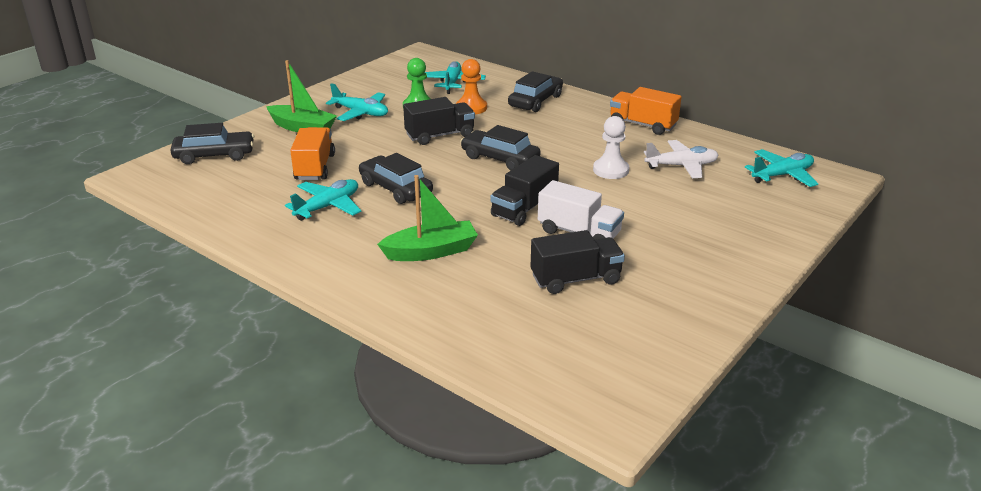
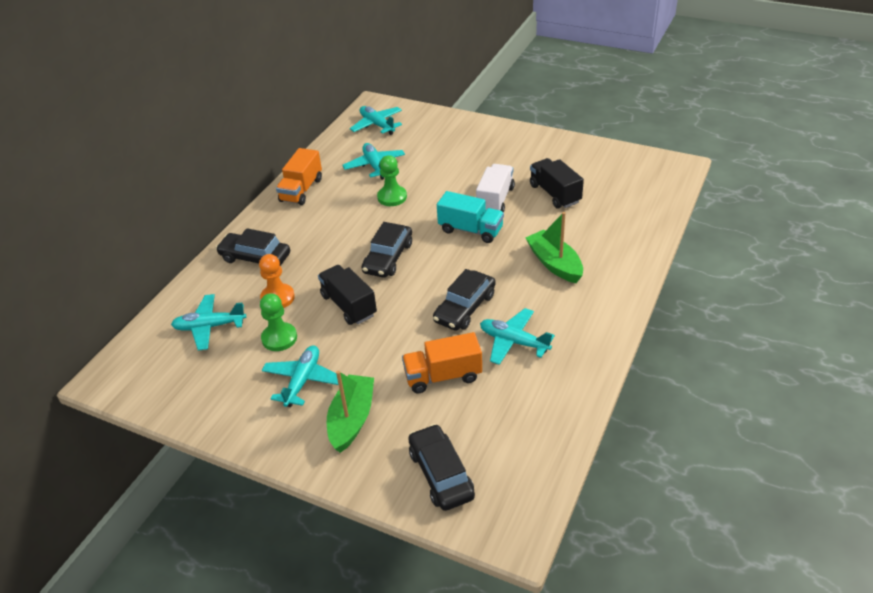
camera: 100 degrees left, 10 degrees up
black truck [491,155,559,226] -> turquoise truck [437,191,504,243]
white pawn [593,116,629,179] -> green pawn [377,155,407,206]
white plane [644,140,719,178] -> turquoise plane [342,143,405,180]

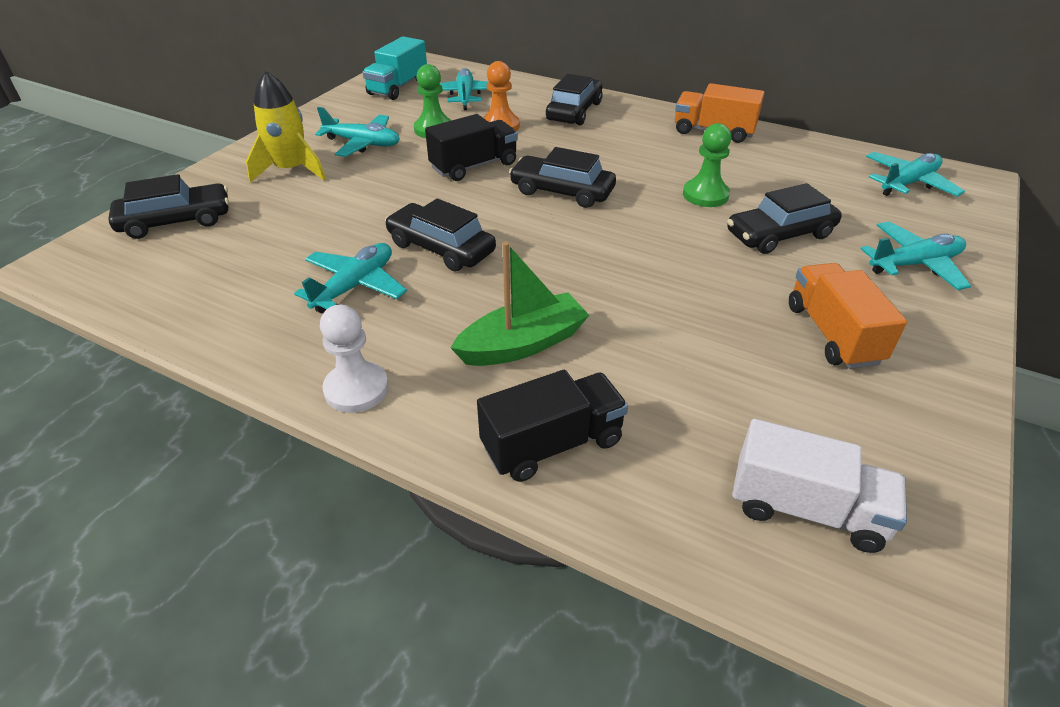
camera: 90 degrees right, 0 degrees up
green boat [327,371,374,453] -> yellow rocket [246,71,326,183]
turquoise plane [342,143,405,180] -> turquoise plane moved to [861,222,971,290]
orange truck [402,332,482,394] -> orange truck moved to [789,263,907,369]
turquoise truck [437,191,504,243] -> turquoise truck moved to [363,36,427,100]
white truck [476,164,515,212] -> white truck moved to [732,419,907,553]
black truck [530,158,584,208] -> black truck moved to [477,370,628,482]
none -> white pawn [320,304,389,413]
none -> black car [727,183,842,254]

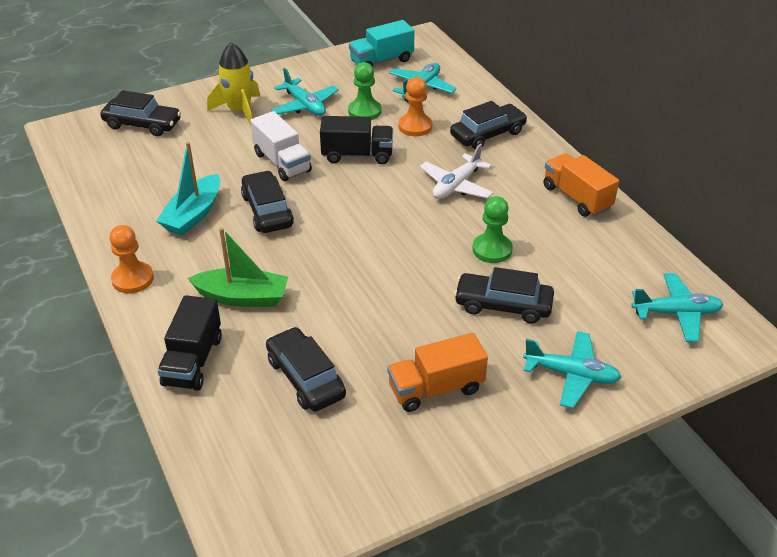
camera: 35 degrees right, 0 degrees up
turquoise plane [294,243,407,313] -> turquoise boat [156,142,220,236]
white pawn [320,304,389,413] -> orange pawn [110,225,154,294]
black truck [477,370,628,482] -> black truck turned 90 degrees clockwise [157,295,222,391]
black car [509,147,616,208] -> black car moved to [266,327,346,412]
white truck [732,419,907,553] -> white truck moved to [250,111,312,181]
orange truck [789,263,907,369] -> orange truck turned 135 degrees counterclockwise [387,333,488,412]
none -> white plane [420,144,494,199]

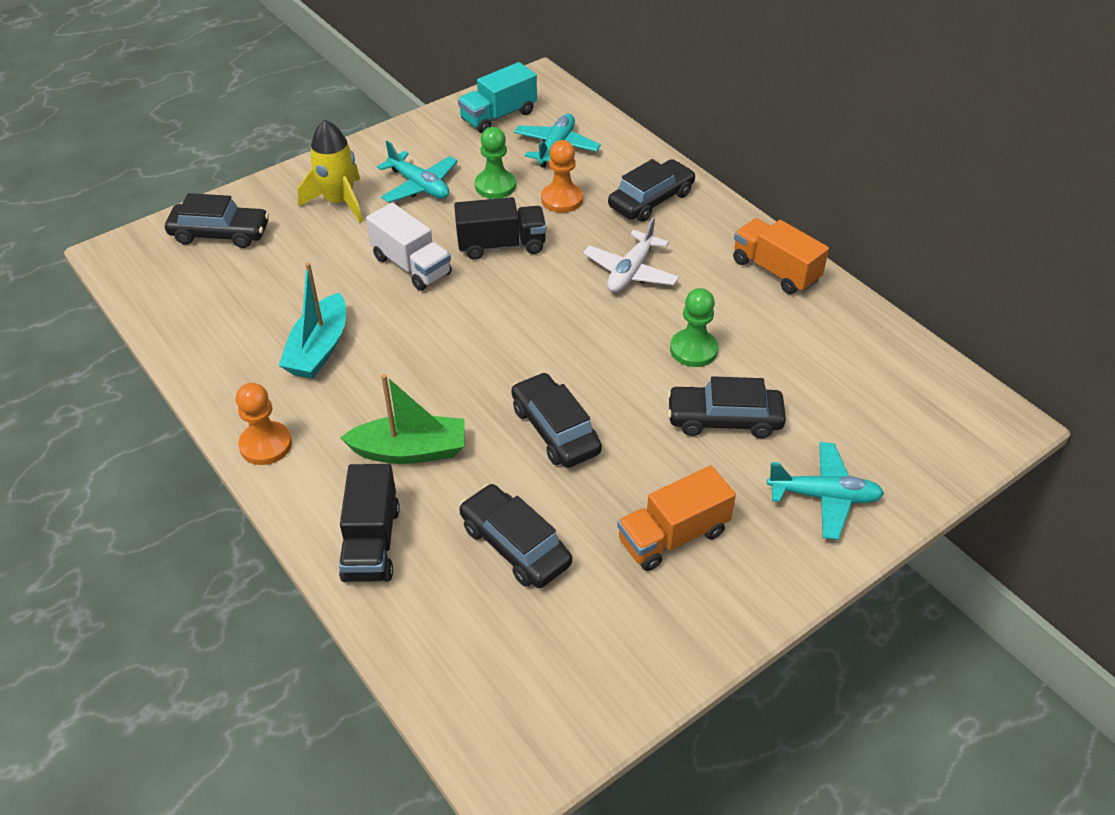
camera: 10 degrees left, 5 degrees up
black car [241,171,294,233] -> black car moved to [511,372,602,468]
turquoise plane [631,273,724,342] -> none

